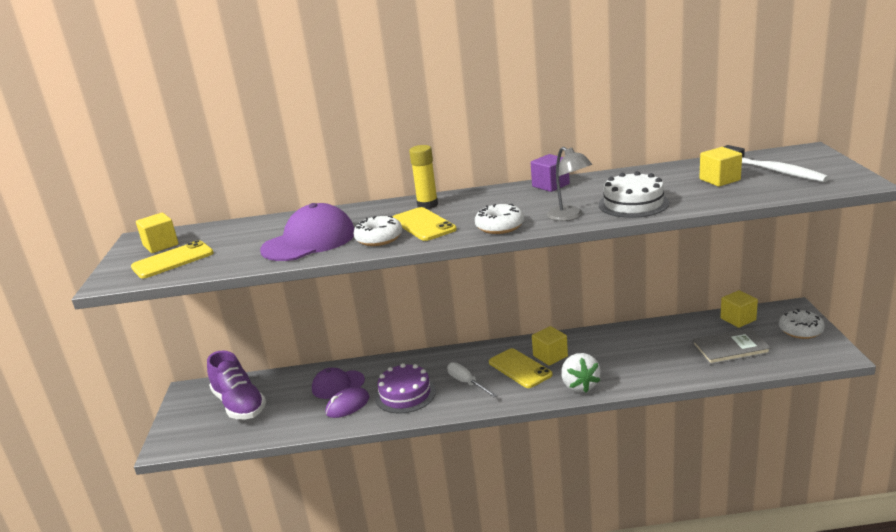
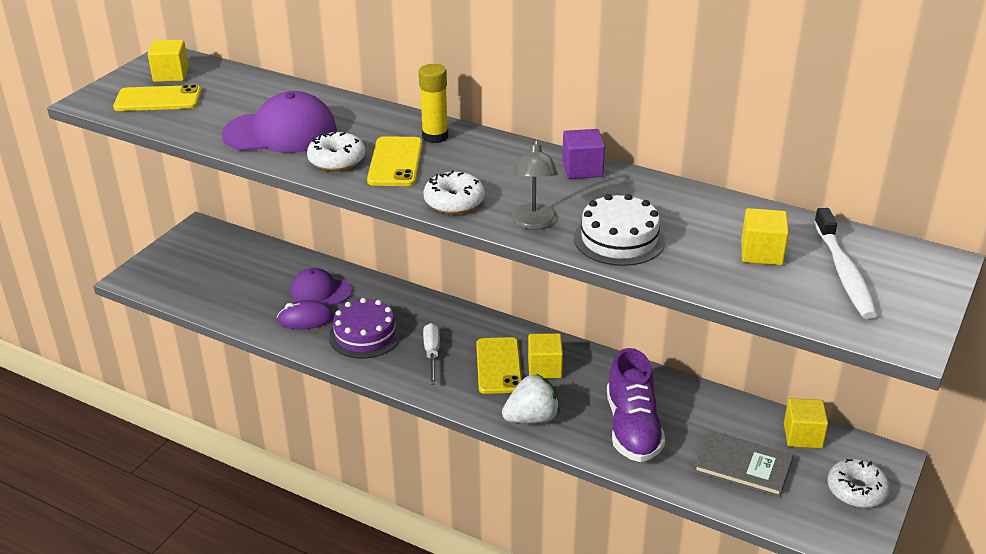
camera: 30 degrees right, 10 degrees up
purple shoe [207,350,266,419] -> purple shoe moved to [607,348,665,462]
white strawberry [561,353,601,393] -> white strawberry turned 135 degrees counterclockwise [502,374,560,423]

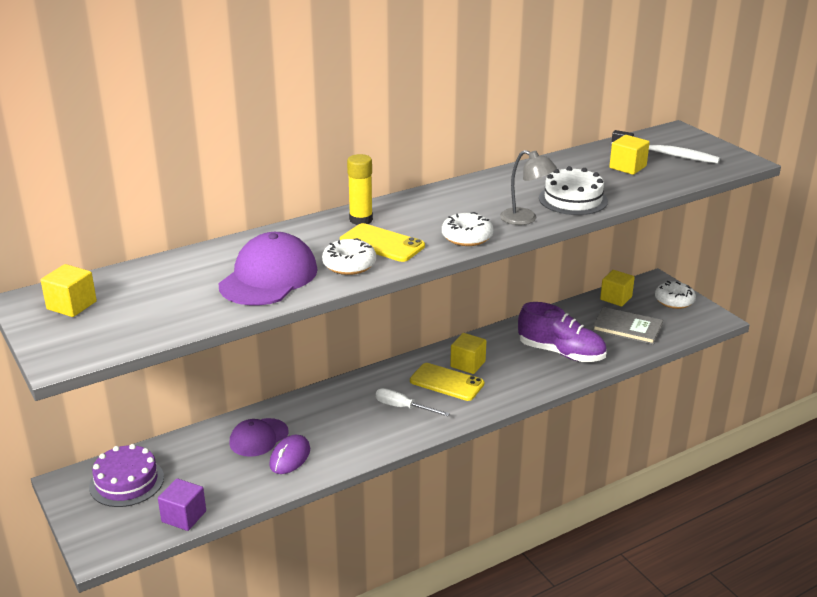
camera: 60 degrees left, 5 degrees down
yellow phone [113,85,201,111] -> none
purple cake [329,298,402,358] -> purple cake moved to [89,444,164,507]
white strawberry [502,374,560,423] -> none
purple cube [562,129,605,179] -> purple cube moved to [158,478,206,531]
grey book [694,431,793,497] -> grey book turned 60 degrees clockwise [592,307,663,345]

